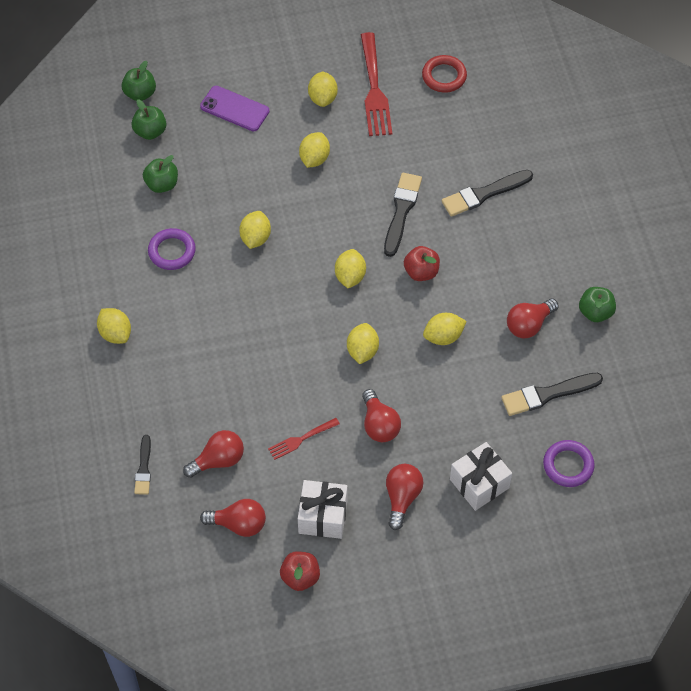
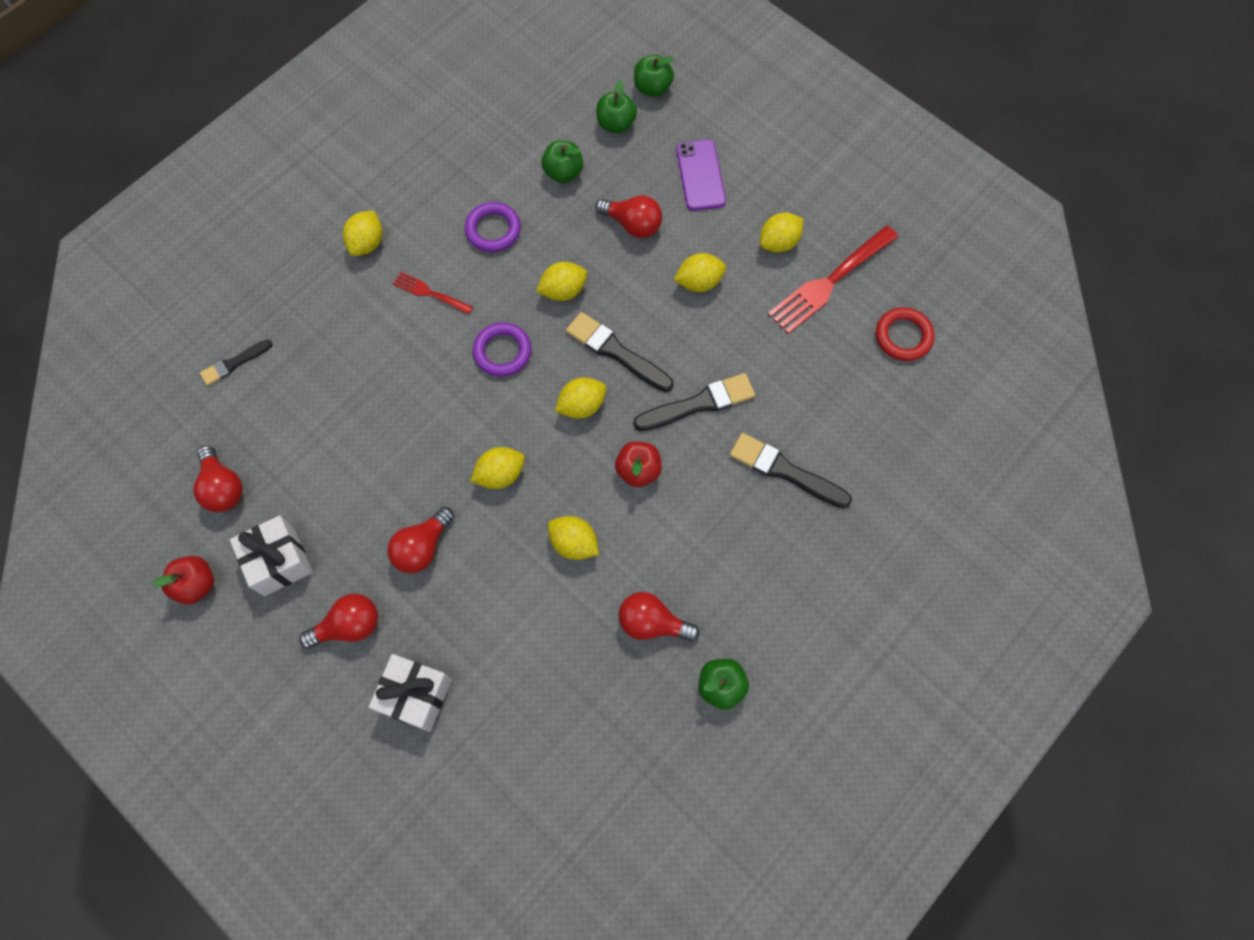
camera: 55 degrees right, 10 degrees up
red light bulb [183,430,244,478] -> red light bulb moved to [595,196,662,238]
red fork [268,418,340,460] -> red fork moved to [393,272,473,315]
black brush [501,373,603,416] -> black brush moved to [566,312,673,392]
purple ring [543,440,595,487] -> purple ring moved to [473,322,531,377]

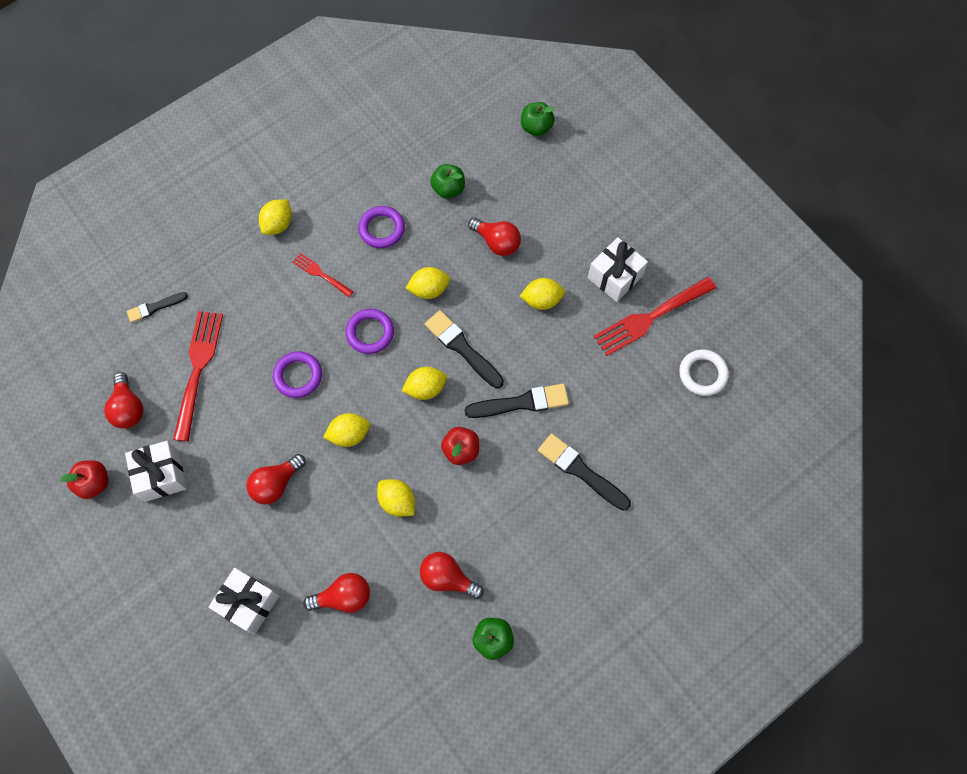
camera: 10 degrees right, 0 degrees up
red light bulb [299,594,378,649] -> red light bulb moved to [303,573,370,613]
green apple [596,80,637,133] -> none
purple phone [676,140,726,211] -> none
yellow lemon [760,213,803,253] -> white gift [588,237,648,302]
red ring [876,307,935,361] -> white ring [679,349,729,396]
none -> red fork [173,311,223,442]
none -> purple ring [273,351,322,398]

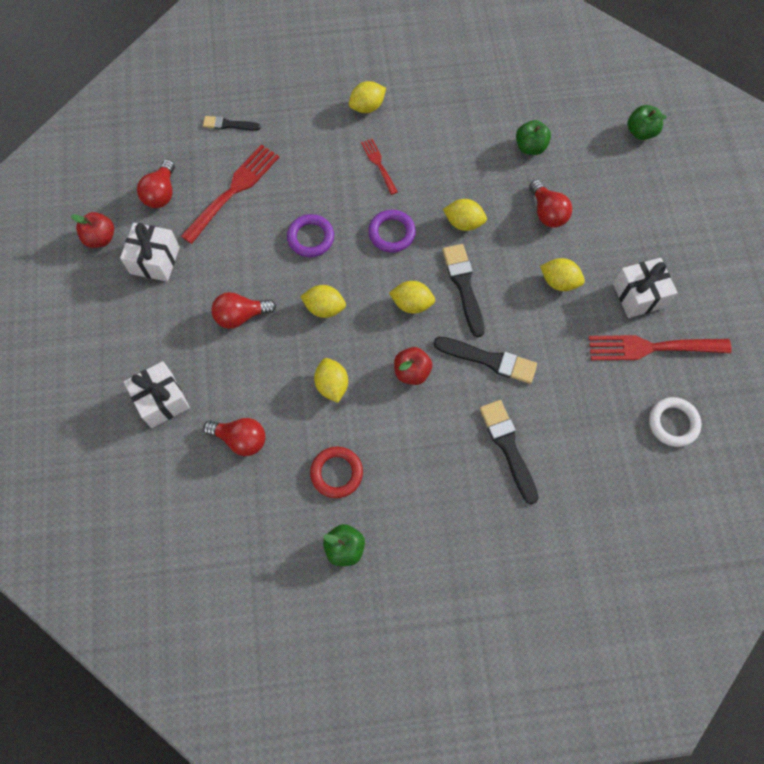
camera: 30 degrees right, 0 degrees up
purple ring [358,206,405,248] -> none
red light bulb [420,552,484,599] -> red ring [310,446,363,498]

